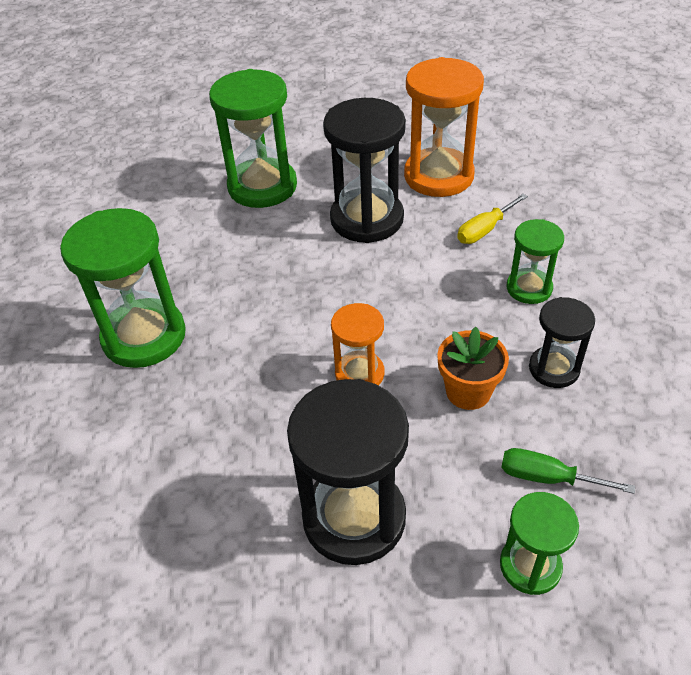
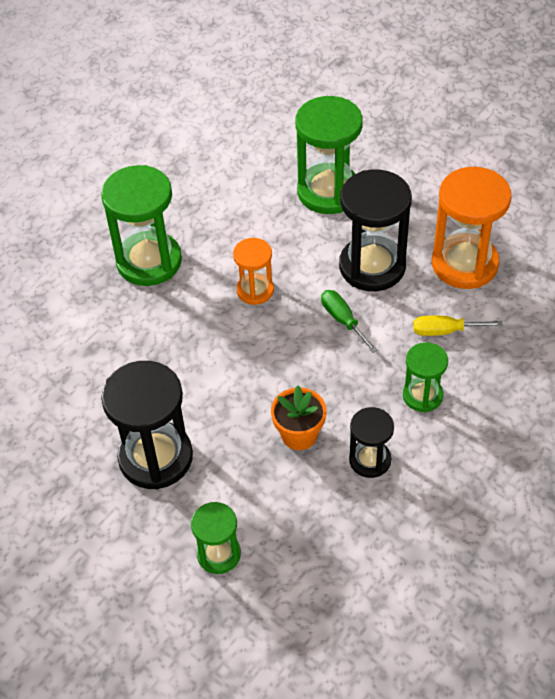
camera: 40 degrees right, 5 degrees up
orange hourglass [331,303,384,386] -> orange hourglass moved to [233,238,274,305]
green screwdriver [501,448,635,494] -> green screwdriver moved to [321,290,378,353]

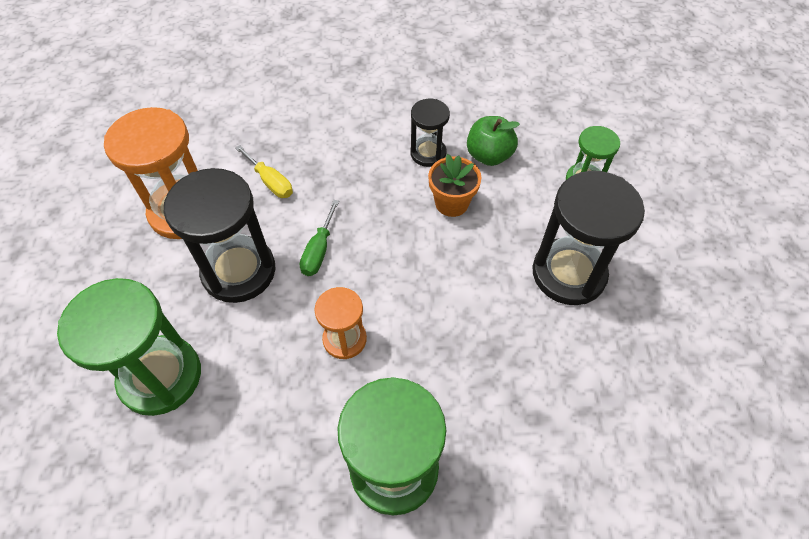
camera: 135 degrees left, 5 degrees up
green hourglass [403,342,448,412] -> none
none -> green apple [467,116,520,166]

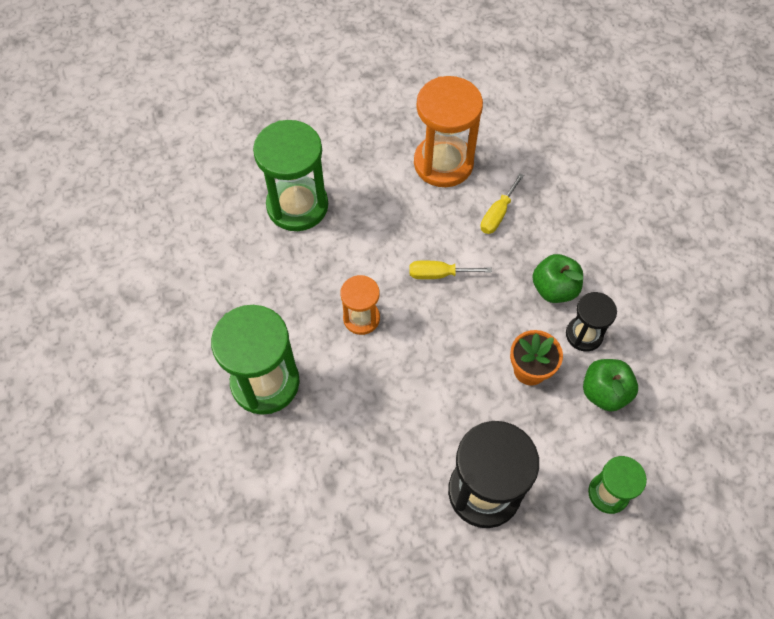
camera: 75 degrees right, 5 degrees up
black hourglass [164,168,275,303] -> none
green screwdriver [300,200,339,276] -> yellow screwdriver [410,261,492,279]
none -> green apple [532,254,583,303]

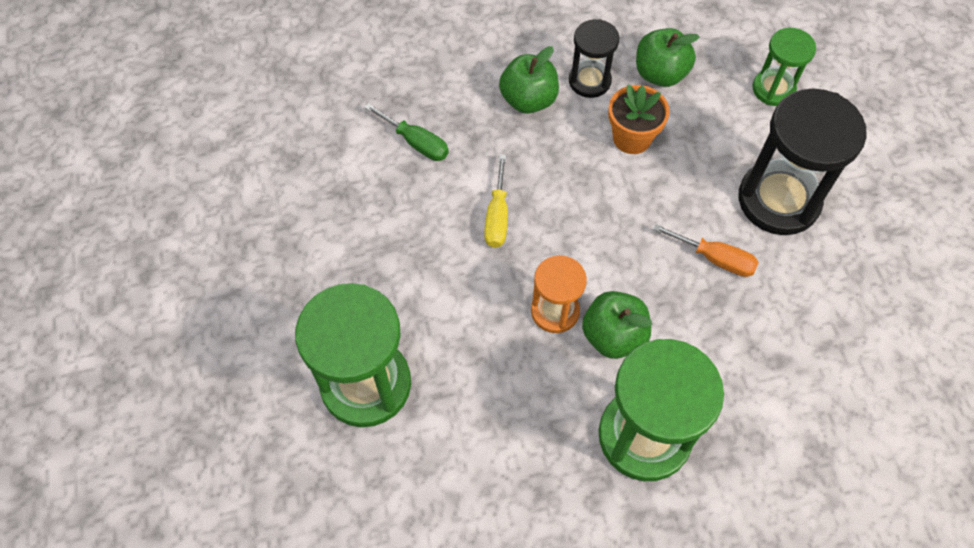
camera: 85 degrees left, 0 degrees up
orange hourglass [414,76,483,187] -> none
yellow screwdriver [481,173,524,234] -> green screwdriver [364,103,449,161]
none -> green apple [582,291,652,359]
none -> orange screwdriver [653,224,759,277]

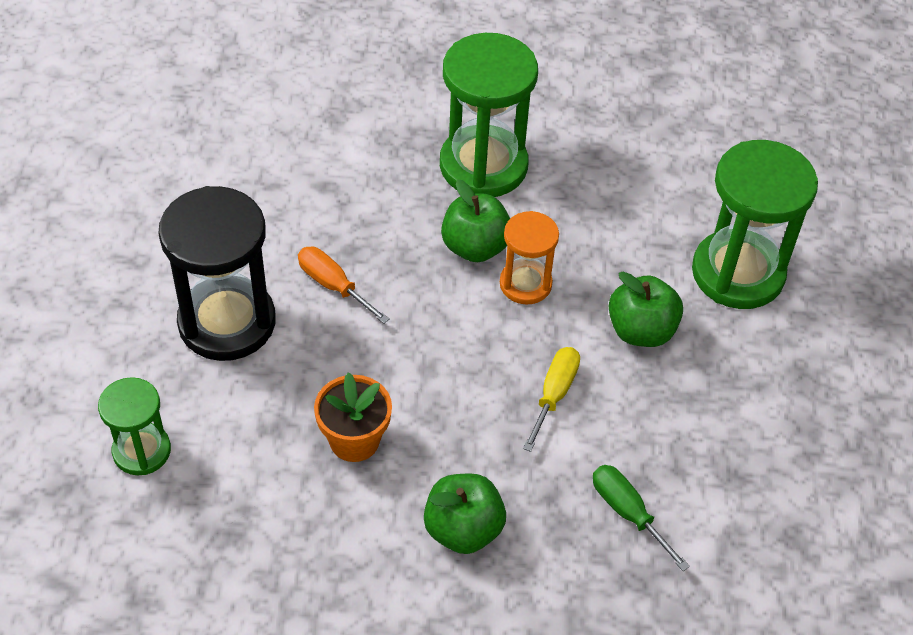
camera: 165 degrees left, 10 degrees down
black hourglass [569,19,619,98] -> none
green apple [636,28,699,87] -> green apple moved to [609,272,683,347]

